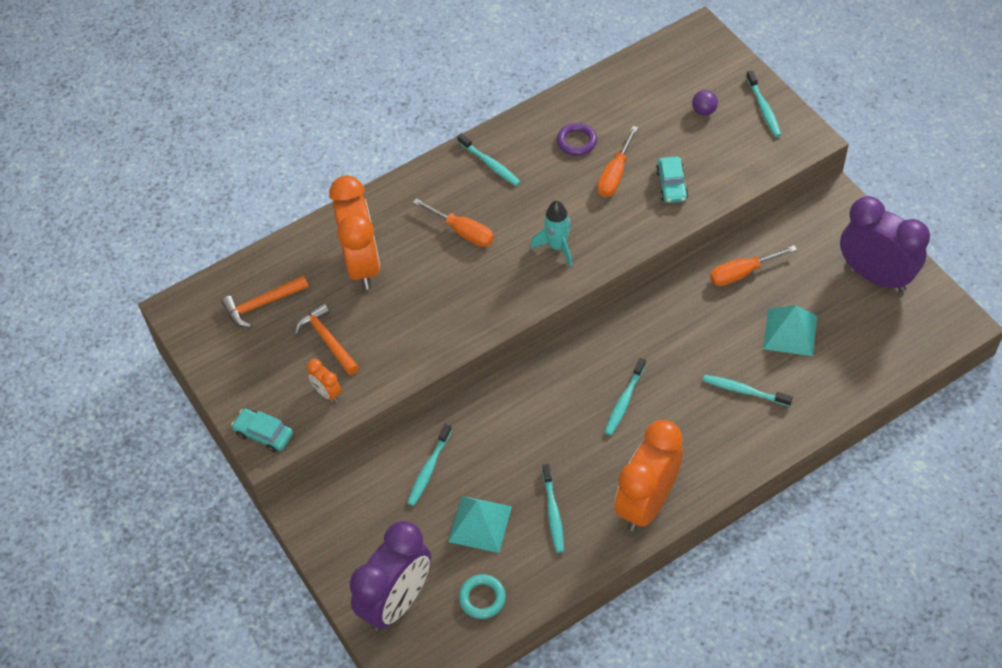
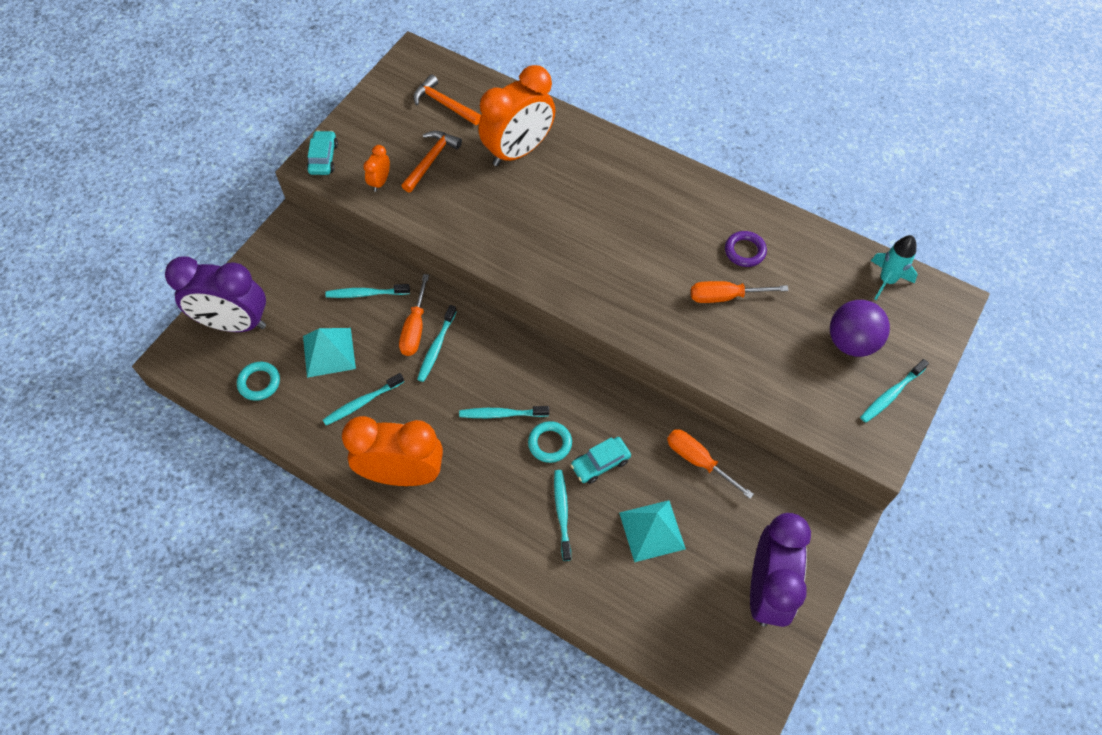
camera: 60 degrees right, 5 degrees up
orange screwdriver [413,198,494,247] -> orange screwdriver moved to [399,274,429,356]
turquoise toothbrush [457,133,521,186] -> turquoise toothbrush moved to [417,305,457,382]
turquoise rocket [531,200,572,266] -> turquoise rocket moved to [871,235,917,300]
turquoise car [656,156,688,203] -> turquoise car moved to [570,437,631,484]
purple ball [692,90,718,116] -> purple ball [830,300,890,357], size x1.99
none -> turquoise ring [528,421,572,463]

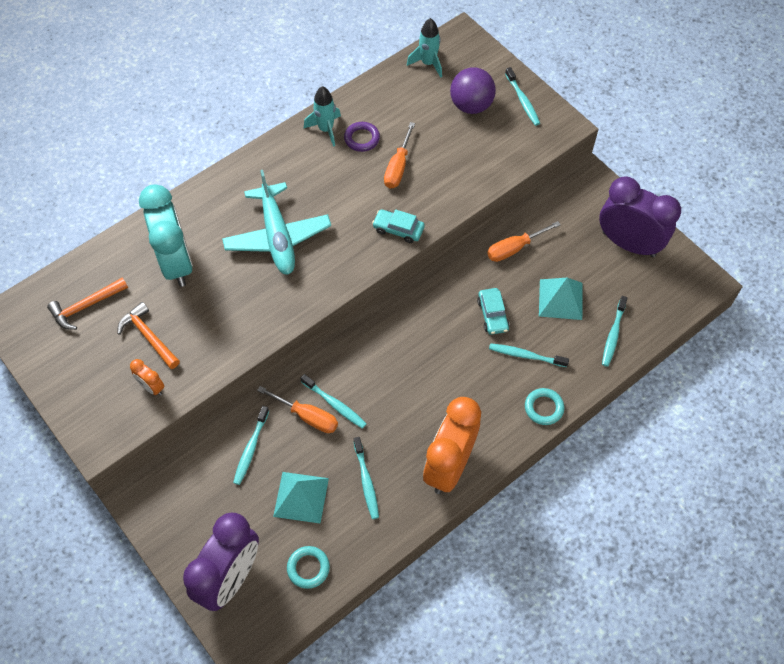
camera: 70 degrees left, 0 degrees up
turquoise car [307,130,338,175] -> turquoise car moved to [372,209,425,243]
turquoise toothbrush [459,406,549,418] -> turquoise toothbrush moved to [602,296,627,367]
orange clock [478,65,555,166] -> turquoise clock [139,184,193,287]
turquoise ring [528,421,572,463] -> turquoise ring moved to [525,388,564,425]
none -> turquoise plane [222,170,331,275]
none -> turquoise rocket [304,86,341,147]

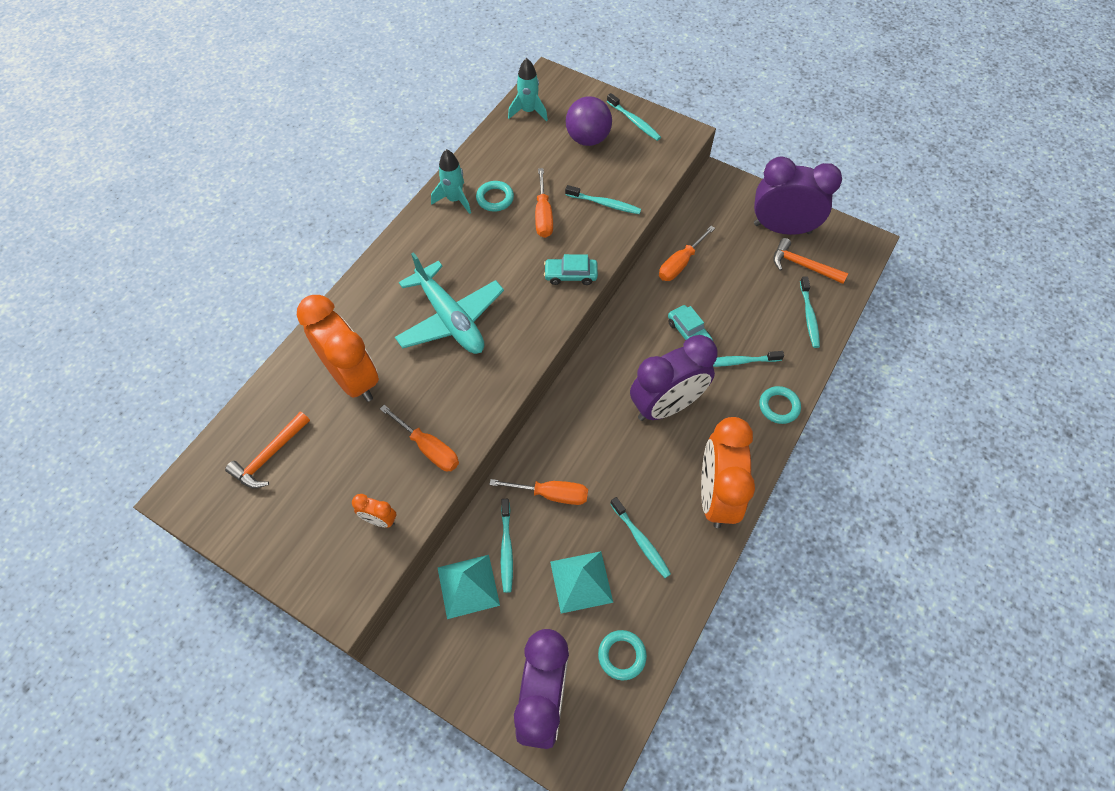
camera: 20 degrees left, 0 degrees up
orange hammer [118,302,180,369] -> orange hammer moved to [773,238,848,284]
turquoise clock [139,184,193,287] -> orange clock [297,295,379,402]
turquoise toothbrush [301,374,367,429] -> turquoise toothbrush moved to [565,185,641,214]
purple ring [344,122,380,152] -> turquoise ring [476,181,514,212]
turquoise pyramid [539,278,583,320] -> turquoise pyramid moved to [438,555,500,619]
none -> orange screwdriver [380,405,459,471]
none -> purple clock [630,335,718,421]

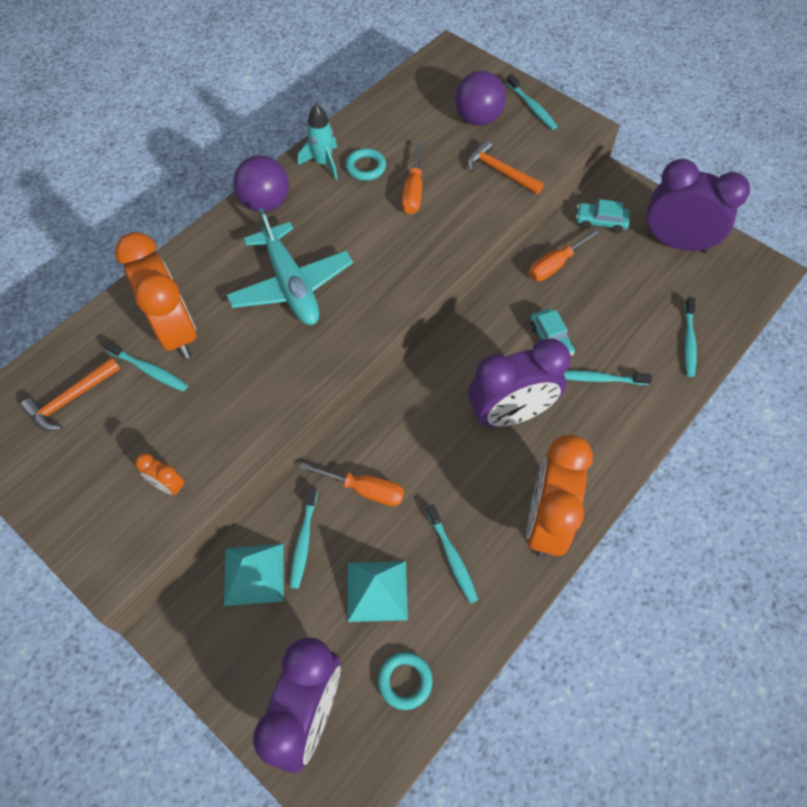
camera: 10 degrees right, 0 degrees up
orange screwdriver [380,405,459,471] -> none
turquoise rocket [508,58,548,121] -> none
turquoise car [544,254,598,285] -> turquoise car moved to [576,199,630,233]
turquoise toothbrush [565,185,641,214] -> turquoise toothbrush moved to [102,340,188,392]
turquoise ring [759,386,801,424] -> none
orange hammer [773,238,848,284] -> orange hammer moved to [468,140,543,194]
none -> purple ball [233,155,289,212]

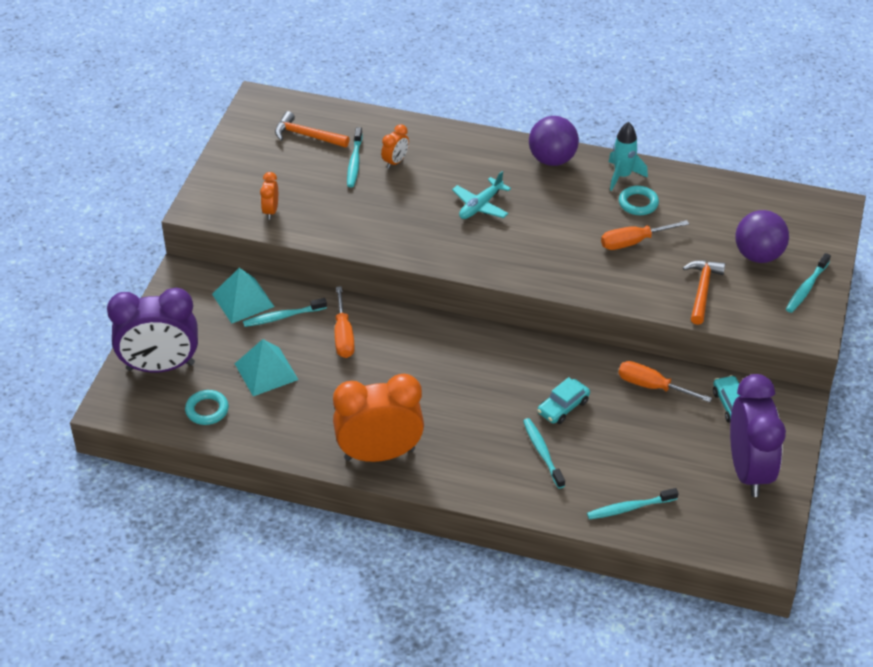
camera: 65 degrees right, 15 degrees down
orange clock [115,232,197,359] -> orange clock [381,124,409,169], size x0.43
turquoise plane [227,208,353,325] -> turquoise plane [452,171,511,219], size x0.57
turquoise toothbrush [426,504,478,603] -> none
purple clock [468,338,571,427] -> none

